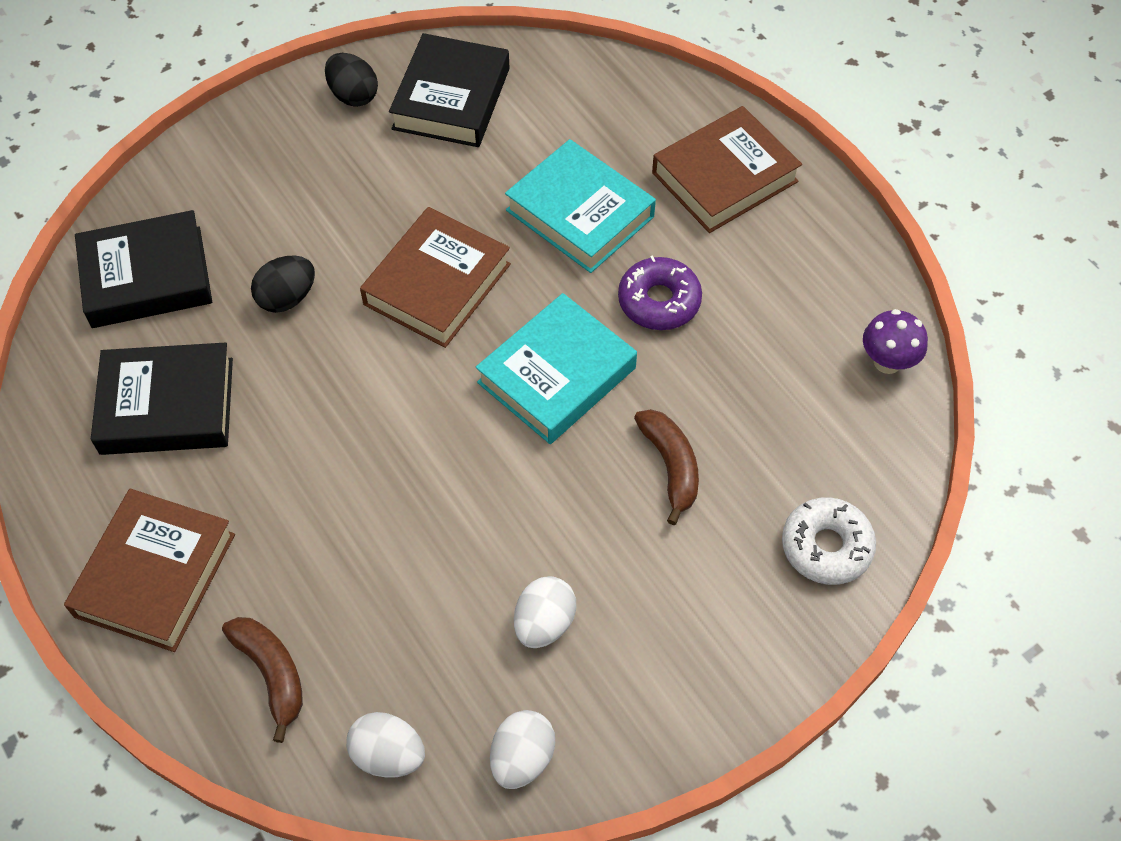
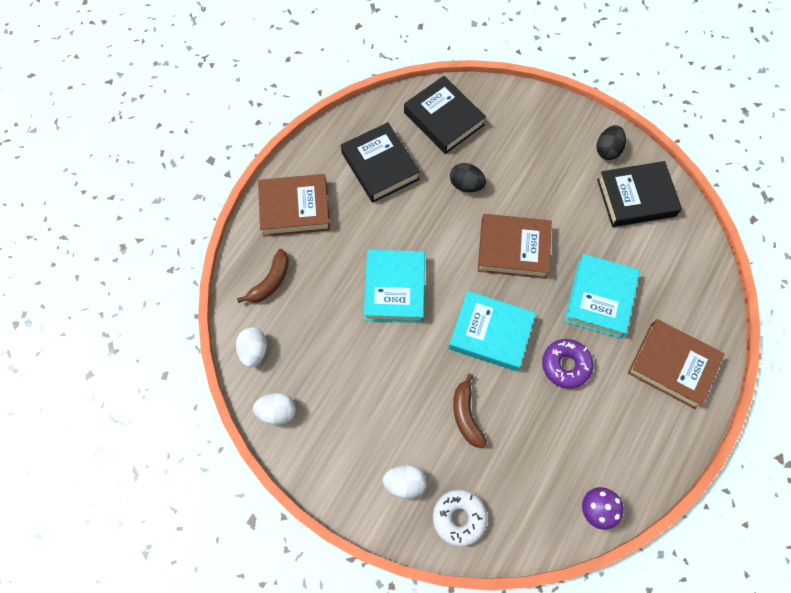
camera: 65 degrees right, 10 degrees up
white egg [514,576,576,648] -> white egg moved to [383,465,426,499]
brown banana [634,409,699,525] -> brown banana turned 120 degrees clockwise [453,373,487,447]
none -> turquoise book [364,250,425,323]

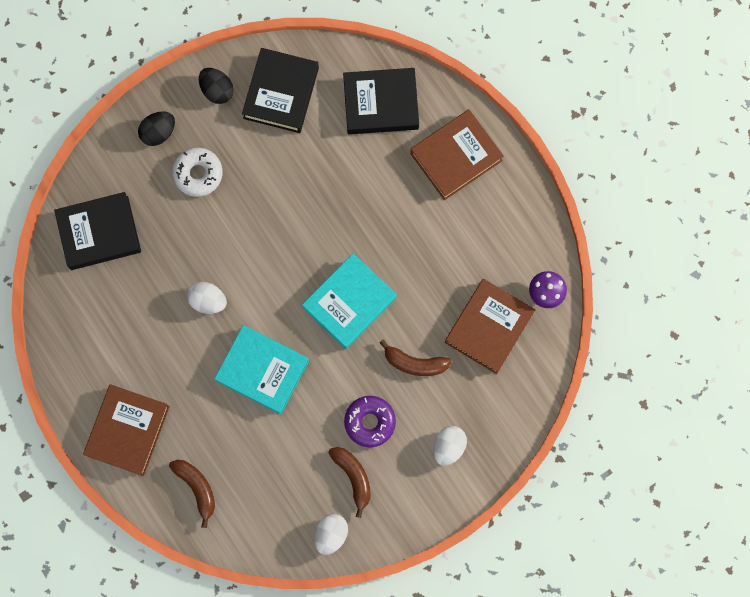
camera: 65 degrees left, 10 degrees up
white egg [236,327,267,367] -> white egg moved to [187,282,227,314]
black book [341,122,420,203] -> black book moved to [343,68,419,134]
white donut [433,489,487,546] -> white donut moved to [172,148,223,197]
black egg [450,163,486,192] -> black egg moved to [138,111,175,146]
brown book [478,214,552,279] -> brown book moved to [445,279,535,374]
purple donut [542,339,594,389] -> purple donut moved to [344,396,396,447]
turquoise book [564,254,640,339] -> none
none -> brown banana [328,447,371,518]

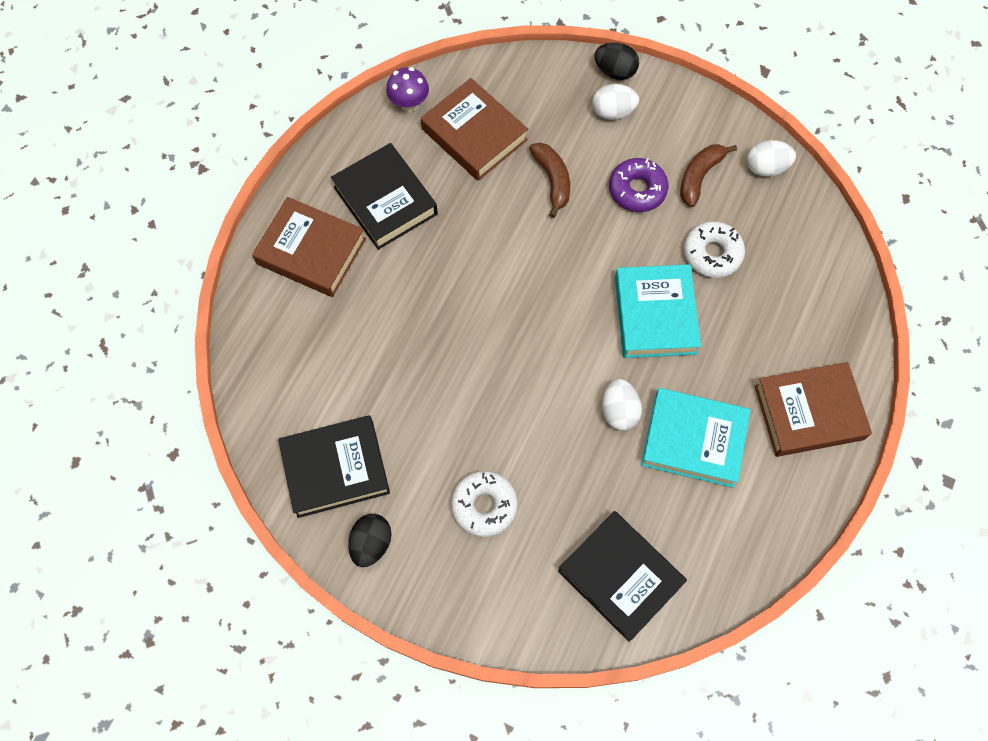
camera: 120 degrees left, 10 degrees down
black egg [138,111,175,146] -> black egg moved to [594,43,639,80]
brown banana [169,460,215,528] -> none
turquoise book [302,253,396,349] -> turquoise book moved to [641,388,751,488]
black book [343,68,419,134] -> black book moved to [331,143,438,250]
brown book [445,279,535,374] -> brown book turned 45 degrees clockwise [421,78,528,181]
none -> white donut [684,221,745,278]

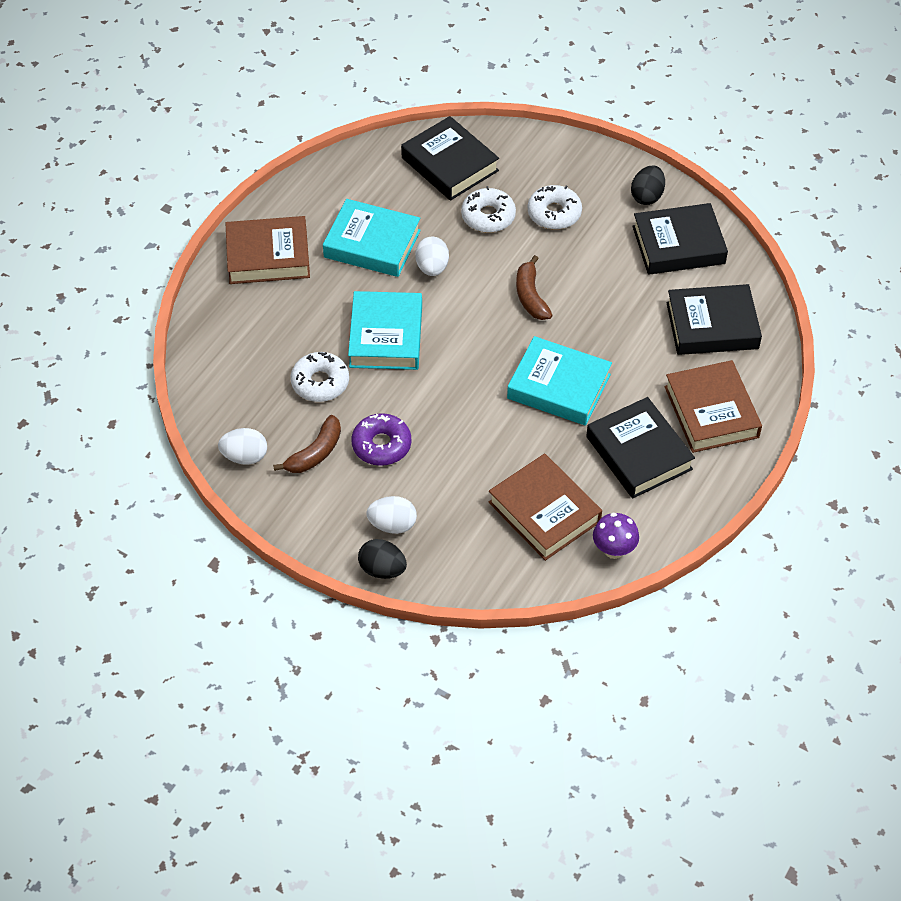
camera: 175 degrees left, 15 degrees down
brown book [252,197,366,297] -> brown book turned 45 degrees clockwise [664,360,762,453]
brown banana [529,143,570,218] -> brown banana moved to [516,255,553,320]
none -> white donut [461,186,516,233]
none -> turquoise book [507,336,612,426]
none -> black book [666,284,762,355]

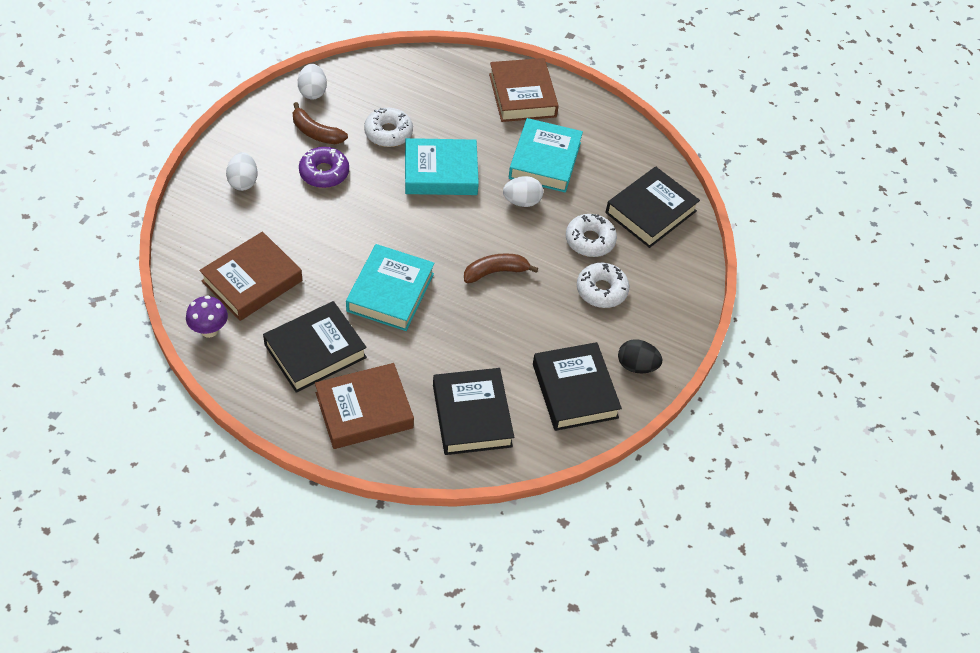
camera: 80 degrees right, 0 degrees up
black egg [358,539,407,579] -> none

